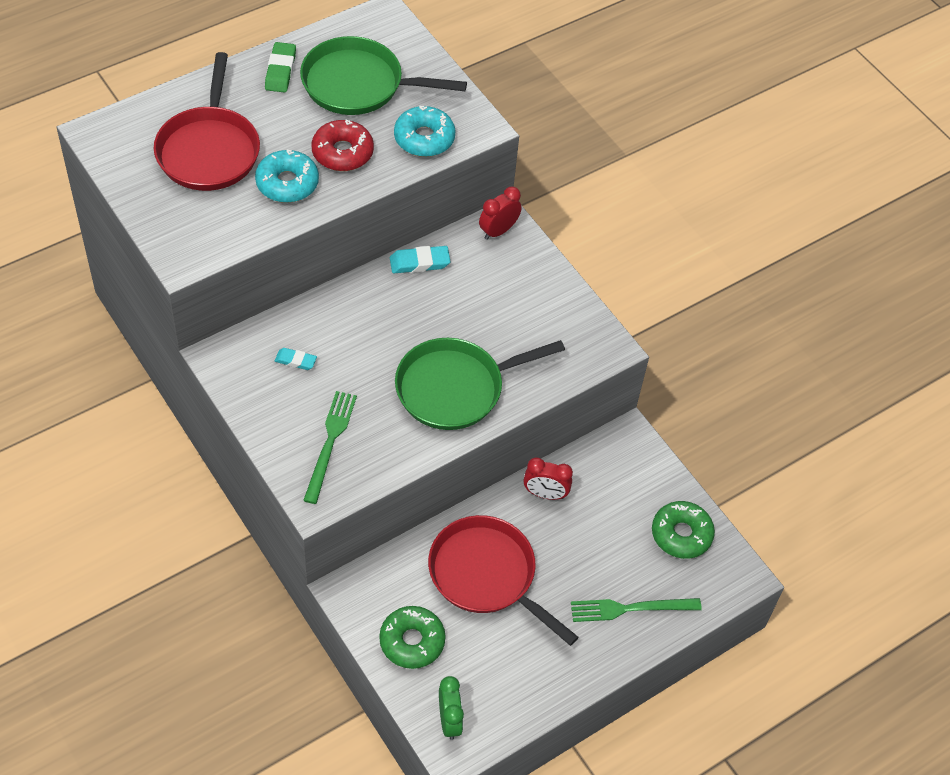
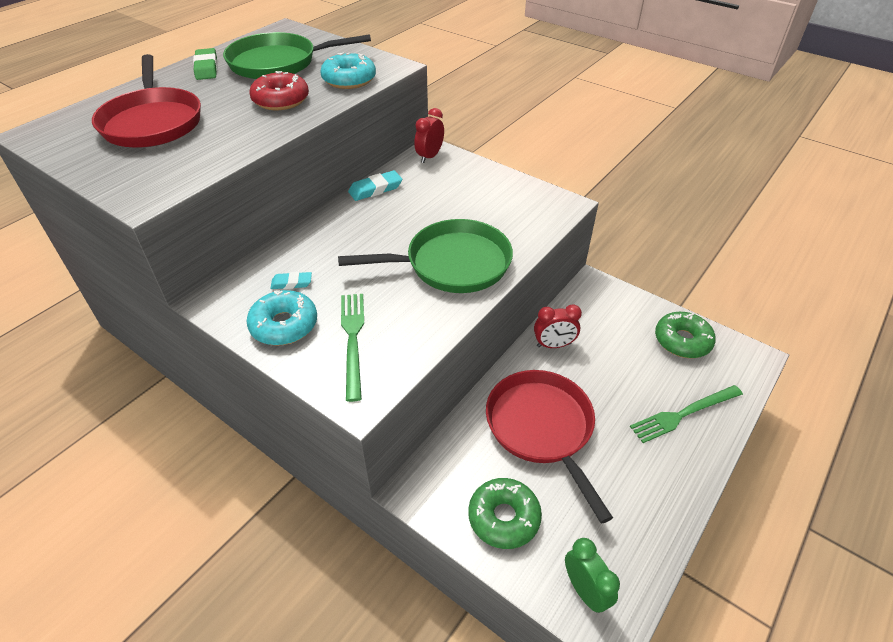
camera: 15 degrees left, 10 degrees down
turquoise donut [255,150,319,203] -> turquoise donut moved to [246,290,317,346]
green pan [395,338,565,430] -> green pan turned 150 degrees counterclockwise [338,219,513,293]
red pan [428,515,579,646] -> red pan turned 45 degrees clockwise [486,370,613,524]

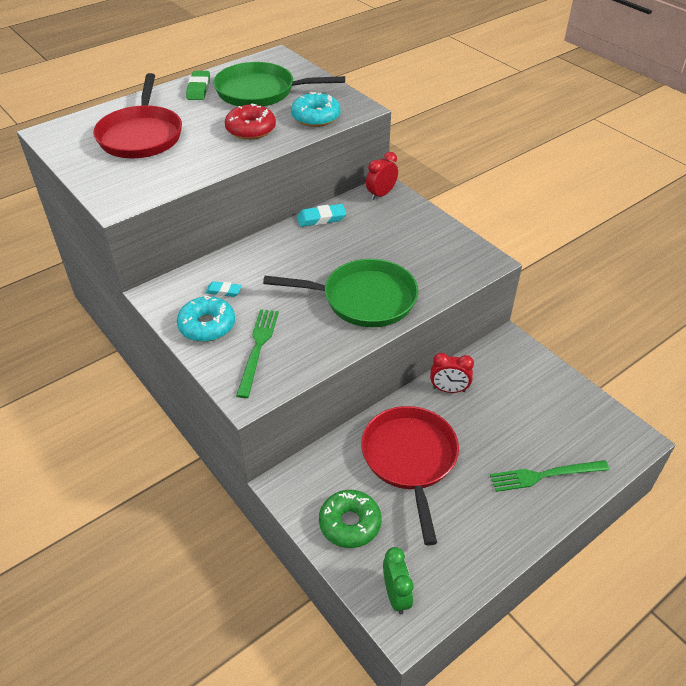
camera: 15 degrees right, 0 degrees up
green donut [655,312,716,358] -> none

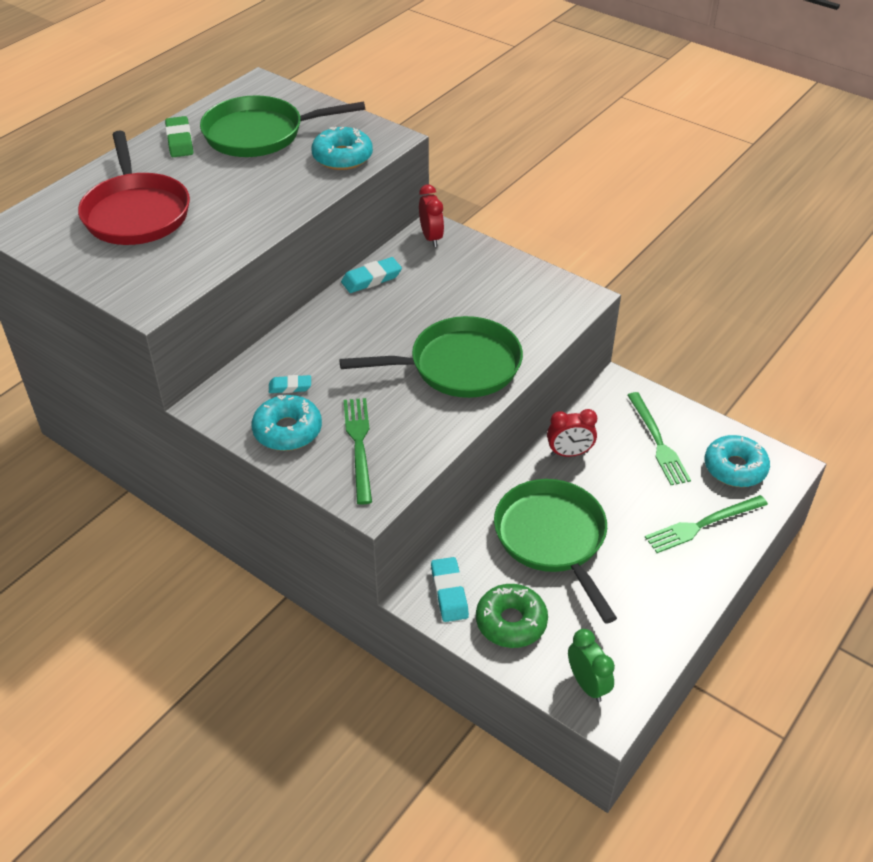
camera: 15 degrees left, 0 degrees up
red donut [225,103,276,140] -> none
red pan [361,406,459,546] -> green pan [494,479,617,624]
red clock [366,152,398,200] -> red clock turned 135 degrees clockwise [419,184,444,247]
none -> turquoise eraser [431,557,469,622]
none -> green fork [627,392,691,485]
none -> turquoise donut [705,435,770,487]

